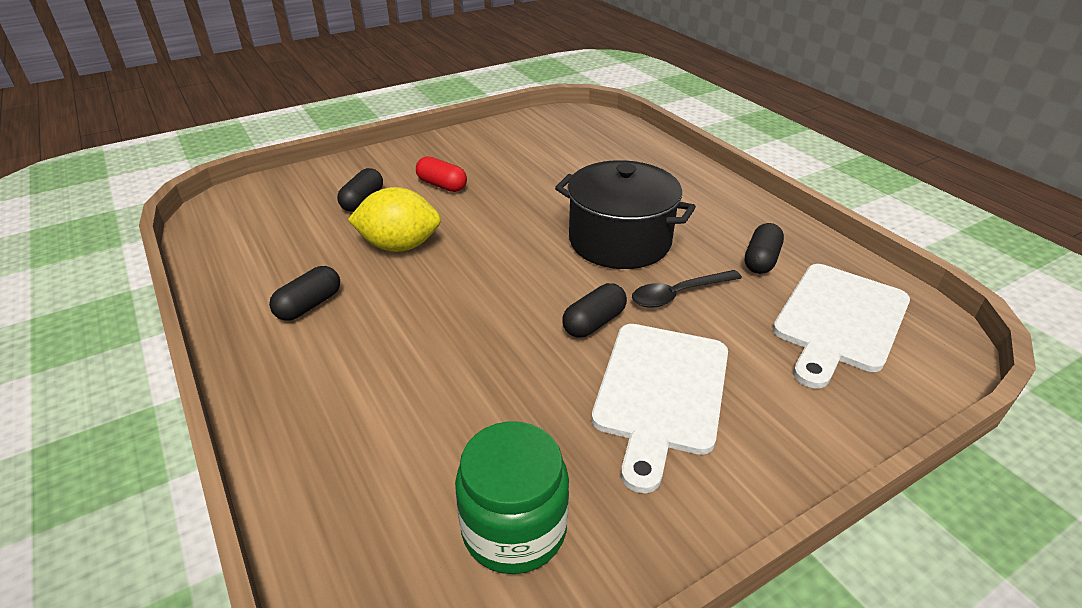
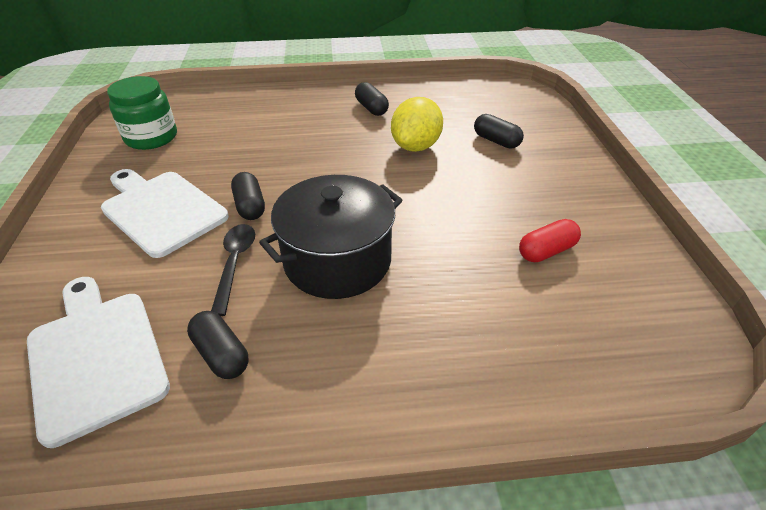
camera: 115 degrees right, 5 degrees up
red capsule [416,156,467,192] -> red capsule moved to [519,219,581,262]

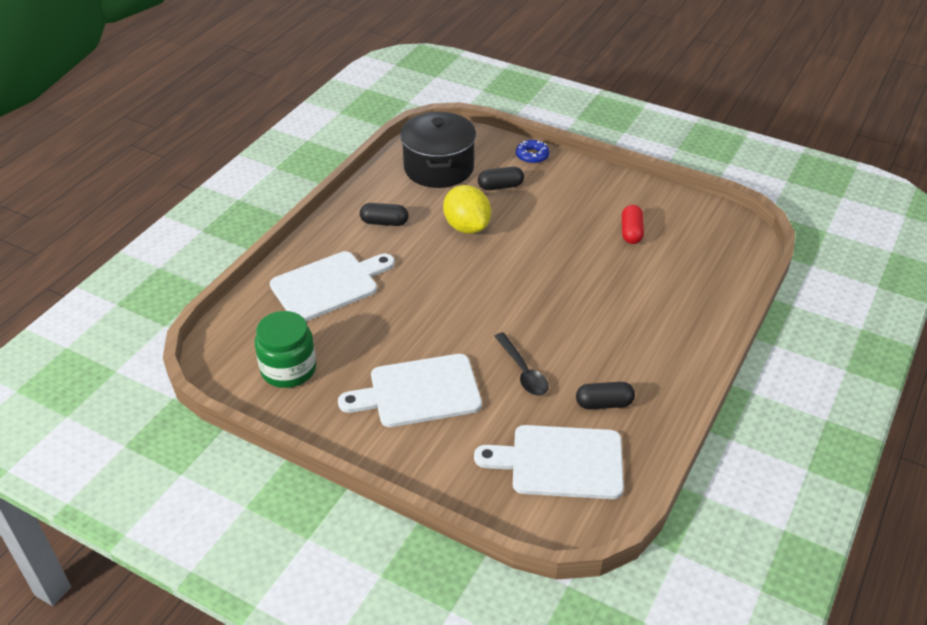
camera: 55 degrees left, 0 degrees up
black spoon [211,224,255,316] -> black spoon turned 150 degrees counterclockwise [495,332,549,396]
black capsule [231,172,265,220] -> none
black pot [259,175,402,299] -> black pot moved to [400,112,476,188]
none -> white cutting board [270,251,395,321]
none -> blue donut [516,140,550,164]

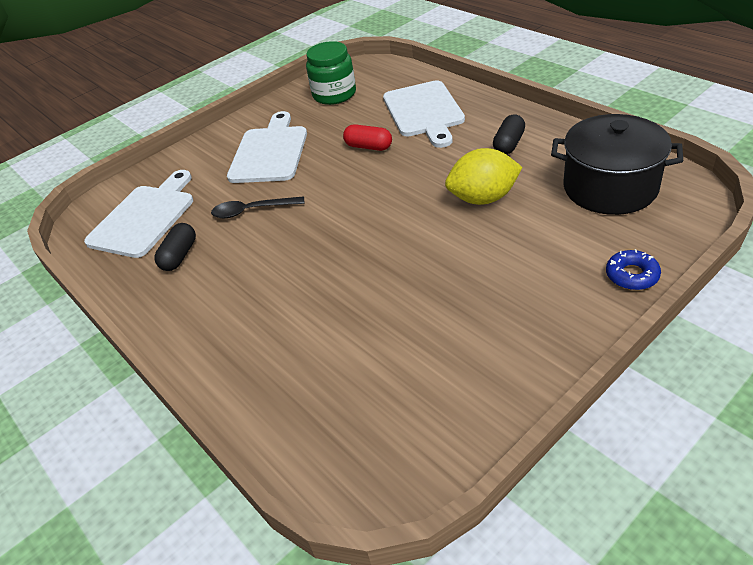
camera: 115 degrees right, 0 degrees up
black capsule [478,167,524,190] -> none
red capsule [622,205,644,244] -> red capsule moved to [343,124,392,151]

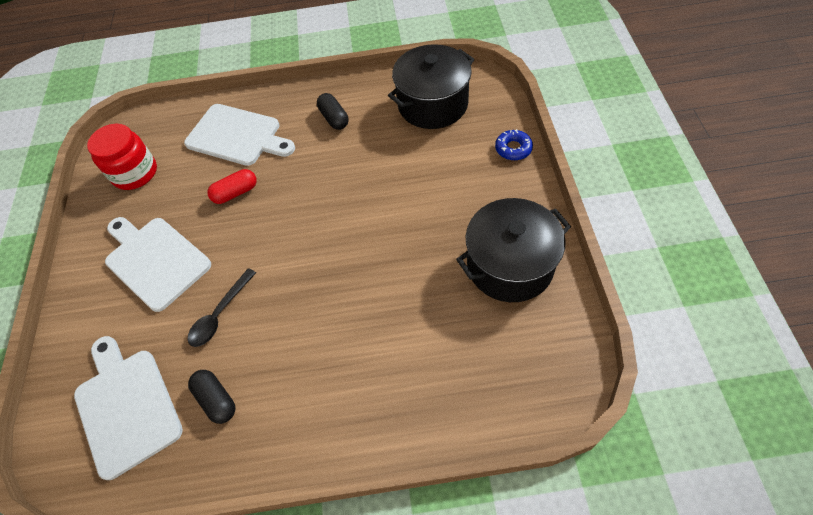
camera: 55 degrees left, 15 degrees up
green jar [306,41,356,105] -> red jar [87,124,157,190]
yellow lemon [445,148,523,205] -> none
none -> black pot [456,198,571,302]

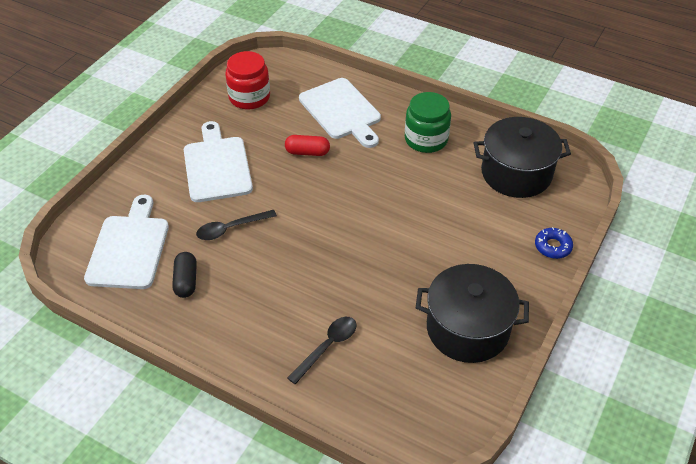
camera: 30 degrees right, 10 degrees down
black capsule [317,93,348,130] -> green jar [405,92,451,153]
none -> black spoon [287,317,357,384]

